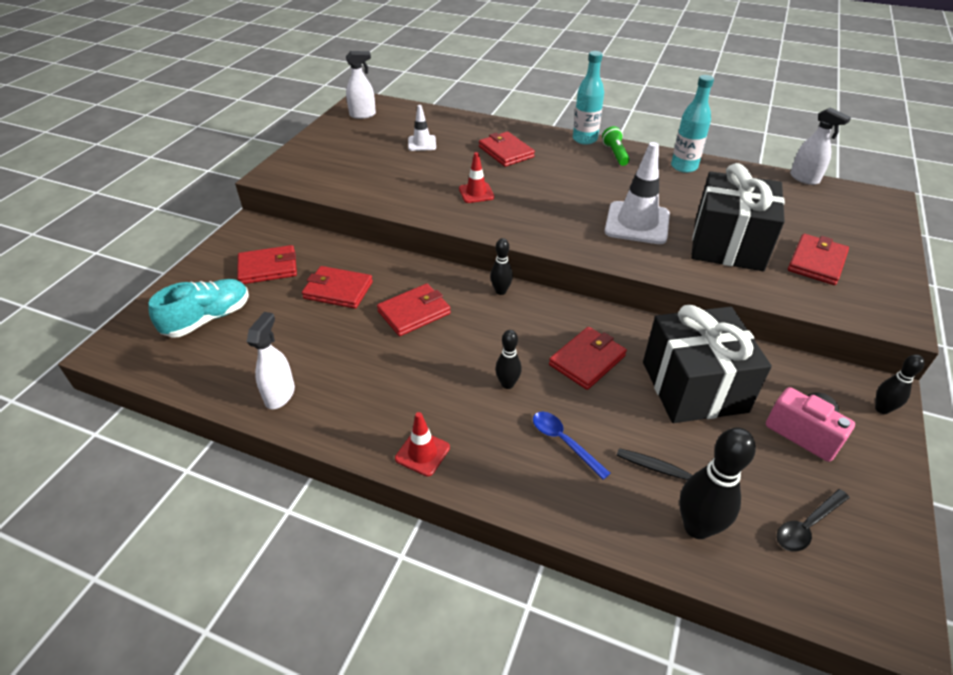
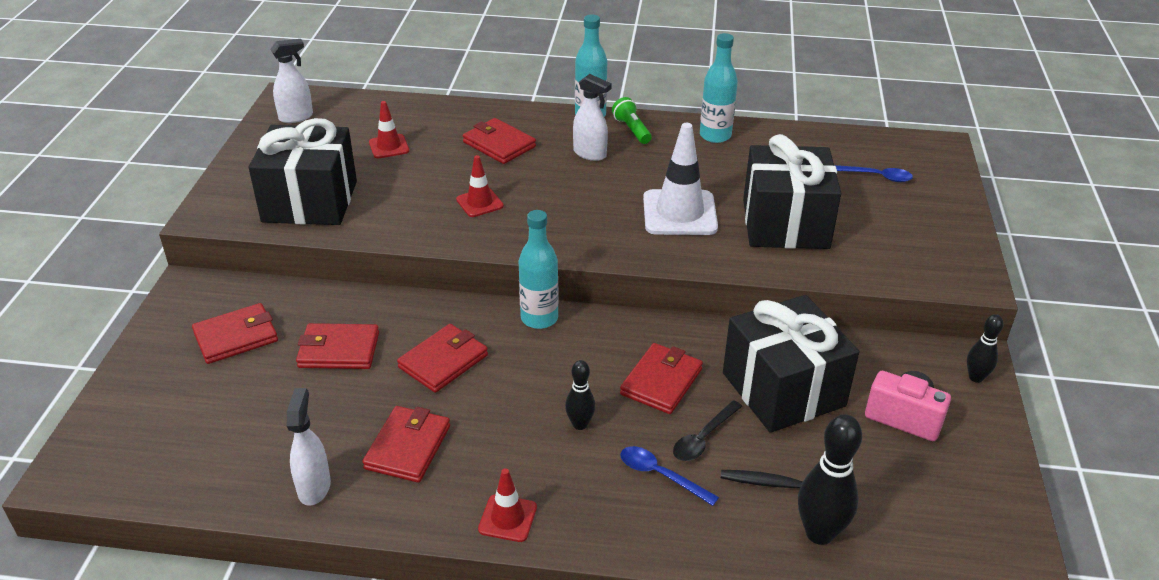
camera: 15 degrees left, 5 degrees down
turquoise shoe [148,279,249,338] -> none
white traffic cone [408,105,436,151] -> red traffic cone [369,101,409,158]
black bowling pin [490,238,513,295] -> turquoise bottle [519,210,559,329]
black spoon [777,489,850,552] -> black spoon moved to [673,400,742,461]
red wallet [788,234,849,285] -> red wallet moved to [362,406,450,483]
white spray bottle [790,107,851,185] -> white spray bottle moved to [573,74,612,161]
none -> black gift [249,118,357,225]
none -> blue spoon [834,165,913,182]

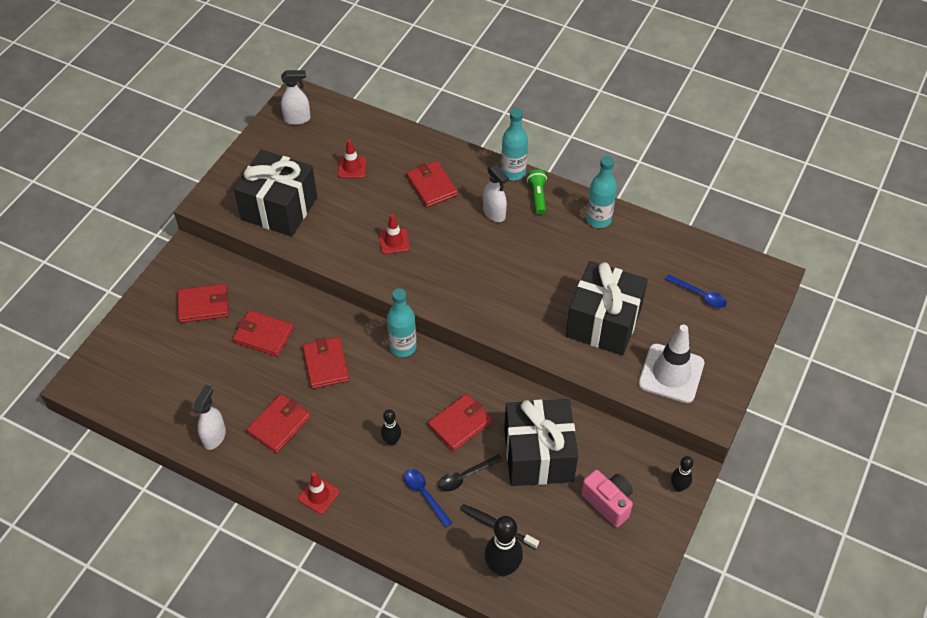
camera: 20 degrees right, 15 degrees up
red wallet [397,324,488,393] -> red wallet turned 75 degrees counterclockwise [303,337,349,389]
white traffic cone [643,123,718,235] -> white traffic cone moved to [638,325,704,403]

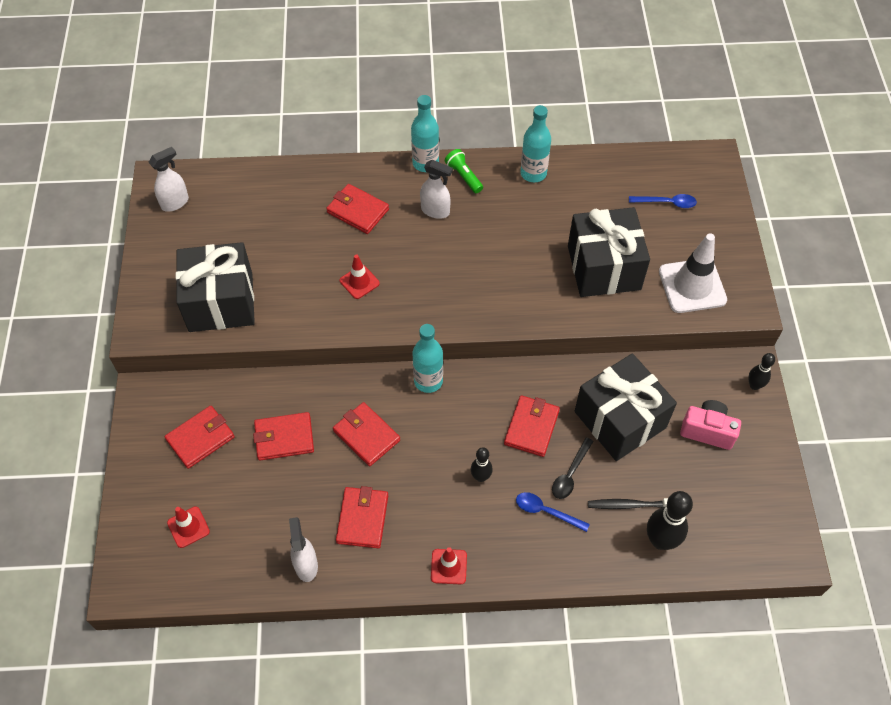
camera: 30 degrees left, 5 degrees up
red traffic cone [338,139,366,178] -> red traffic cone moved to [167,506,210,548]

